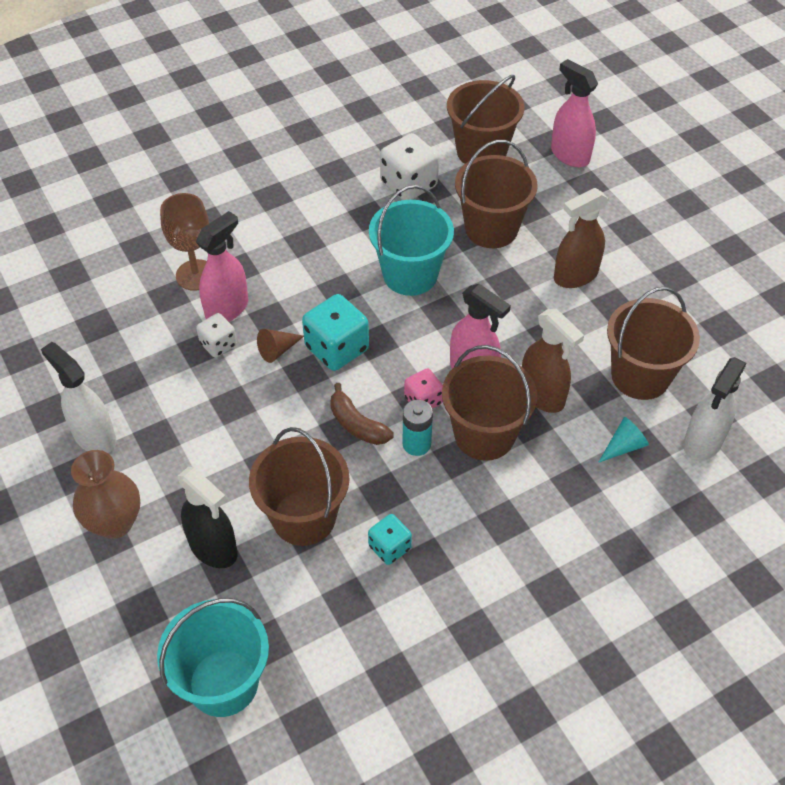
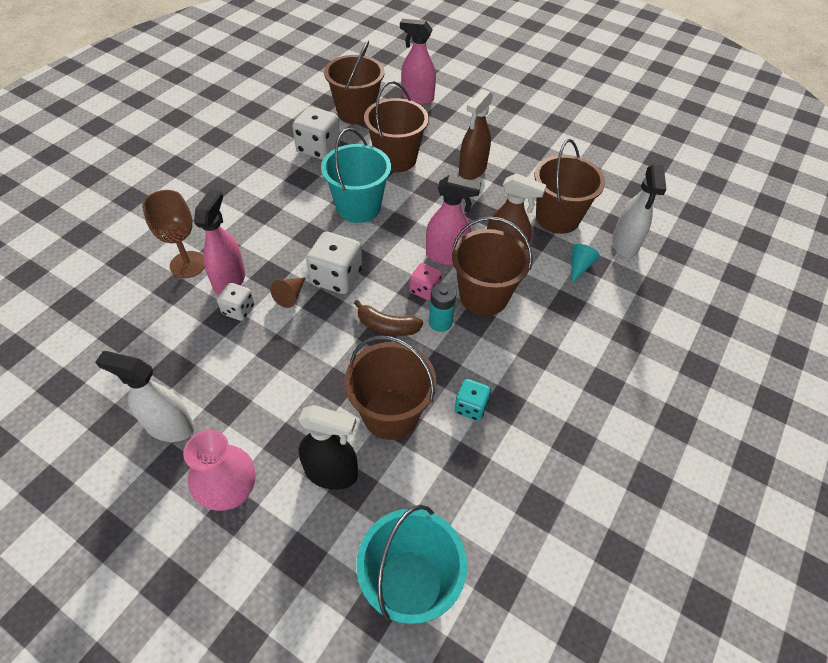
camera: 30 degrees left, 0 degrees up
brown vase [71,450,140,539] -> pink vase [183,430,256,511]
turquoise dice [302,294,369,371] -> white dice [306,232,362,294]

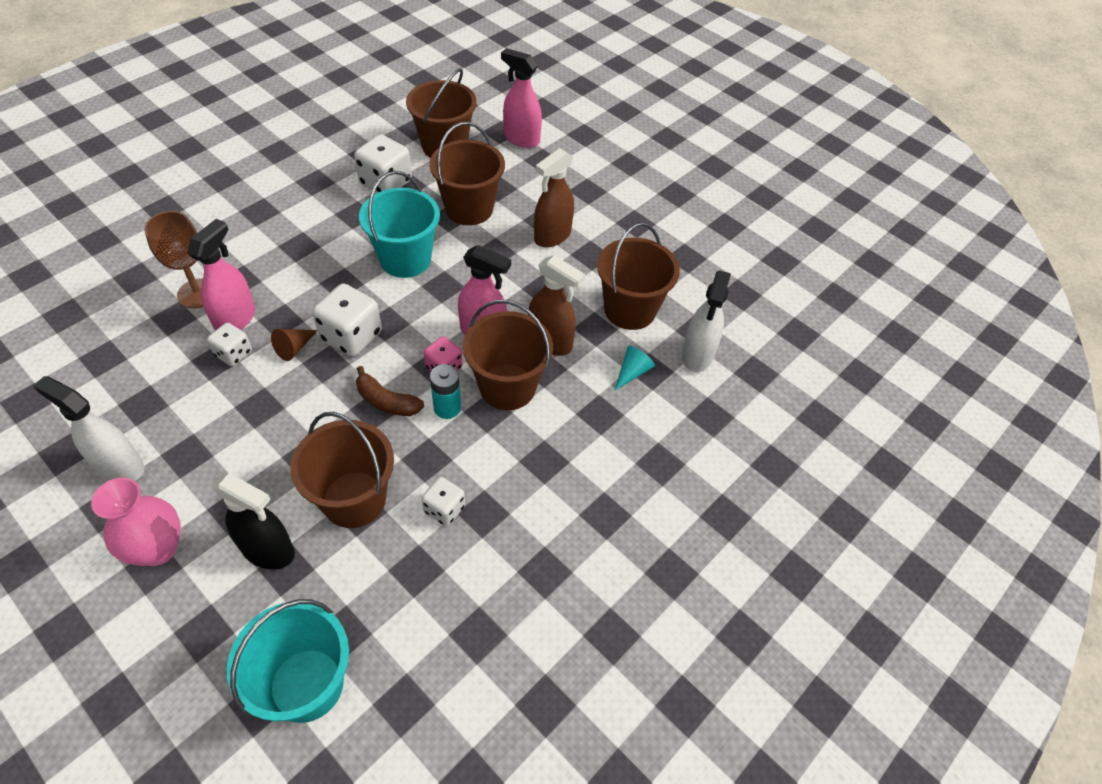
camera: 10 degrees right, 0 degrees up
turquoise dice [454,379,491,421] -> white dice [421,477,465,526]

